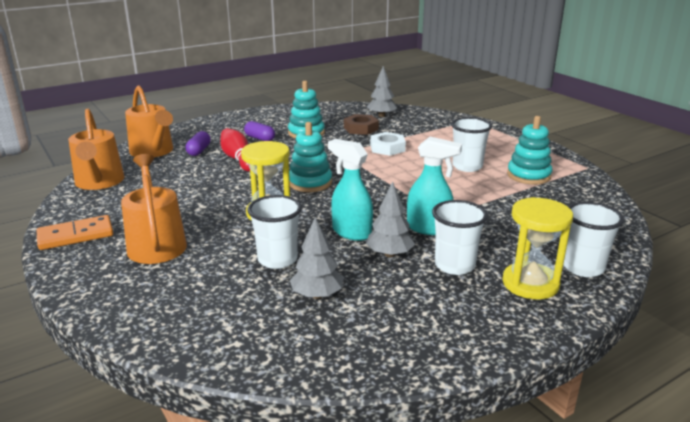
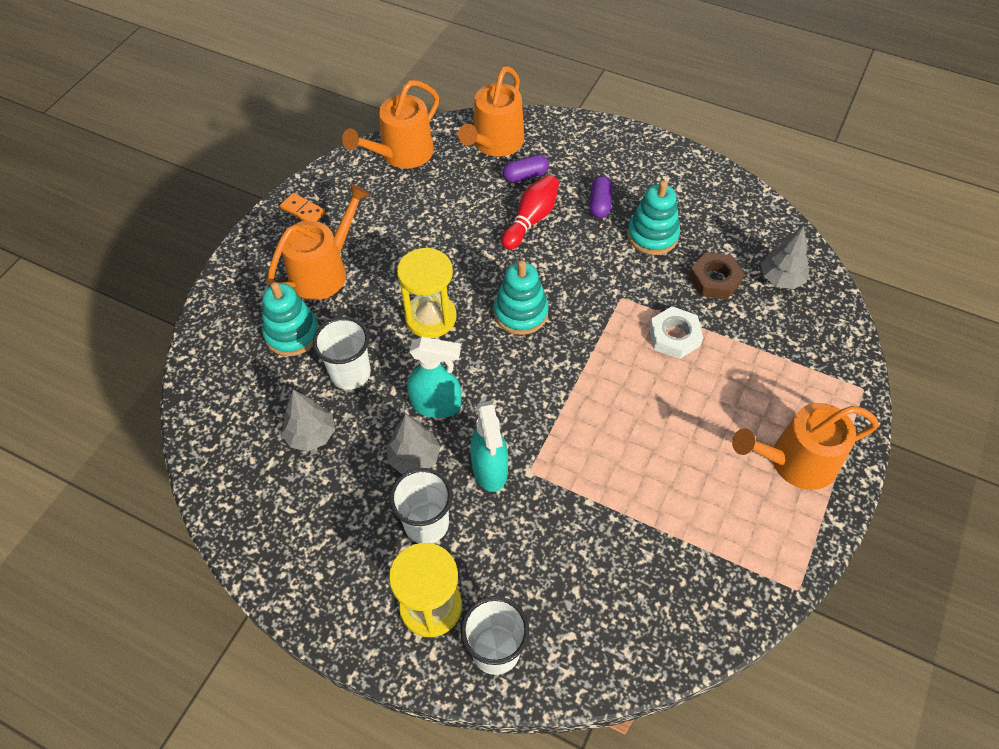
camera: 60 degrees right, 30 degrees up
orange domino [37,215,113,250] -> orange domino [280,193,325,221], size x0.64
turquoise spray bottle [328,139,373,241] -> turquoise spray bottle turned 90 degrees clockwise [407,337,461,418]
white cup [451,117,492,172] -> none
turquoise stacking toy [507,116,552,185] -> turquoise stacking toy moved to [262,282,319,356]
none -> orange watering can [732,403,879,490]

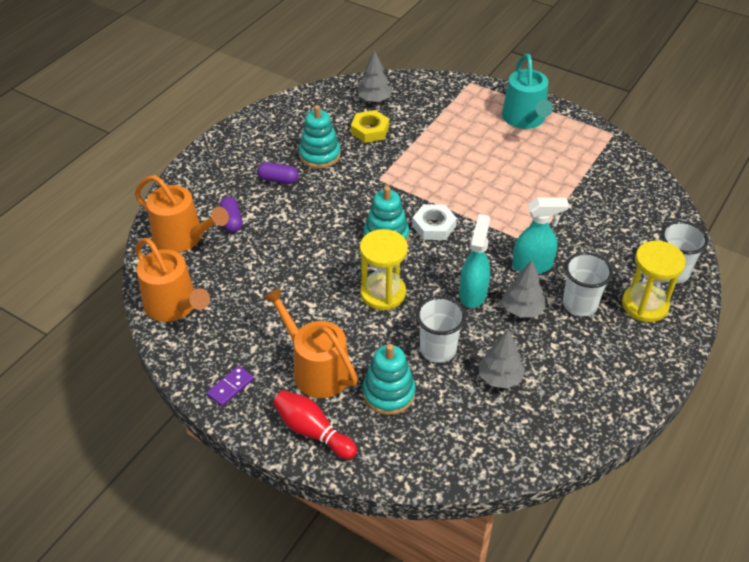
camera: 85 degrees left, 10 degrees down
orange domino [280,193,325,221] -> purple domino [207,366,254,406]
red bowling pin [501,175,559,250] -> red bowling pin moved to [273,390,357,460]
white nut [649,306,703,359] -> white nut moved to [412,204,457,240]
brown nut [689,252,744,299] -> yellow nut [351,110,389,143]
orange watering can [732,403,879,490] -> turquoise watering can [502,54,553,129]

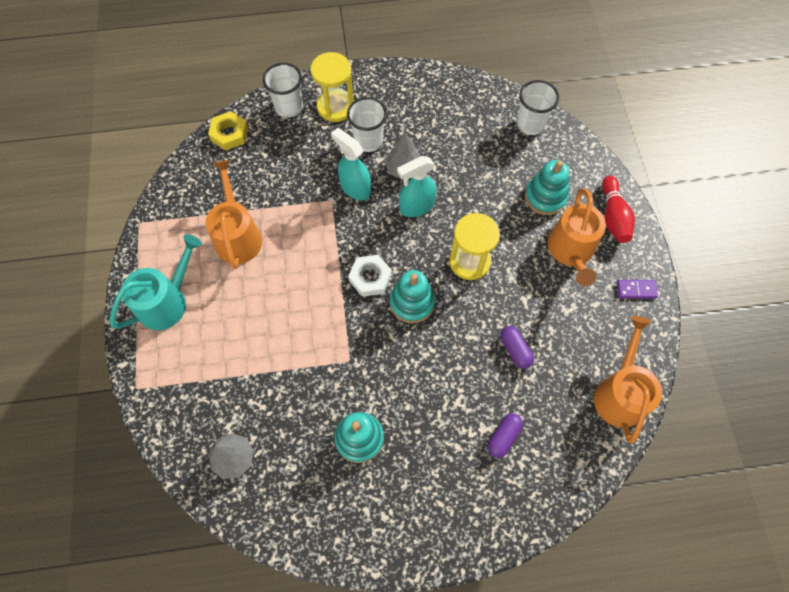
camera: 130 degrees left, 20 degrees up
orange watering can [135,175,229,253] -> orange watering can moved to [205,160,262,269]
purple capsule [257,162,299,184] -> purple capsule moved to [501,326,534,369]
yellow nut [351,110,389,143] -> yellow nut moved to [208,111,248,150]
white cup [416,296,466,363] -> white cup moved to [517,80,560,135]
grey tree [478,329,525,389] -> none

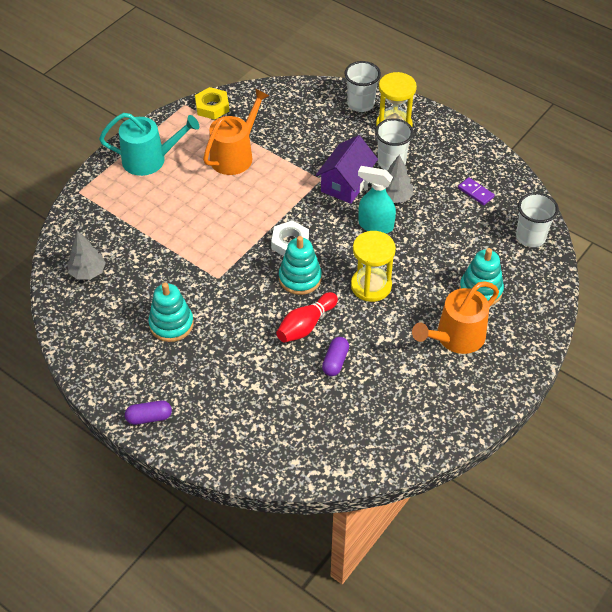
camera: 45 degrees right, 15 degrees down
yellow nut [208,111,248,150] -> yellow nut moved to [195,87,229,120]
turquoise spray bottle [331,128,371,200] -> purple house [316,135,378,204]
purple capsule [488,413,523,458] -> purple capsule moved to [125,400,172,425]
orange watering can [594,316,662,443] -> none
red bowling pin [602,176,635,243] -> red bowling pin moved to [276,292,338,343]
purple domino [617,280,658,299] -> purple domino moved to [458,177,495,205]

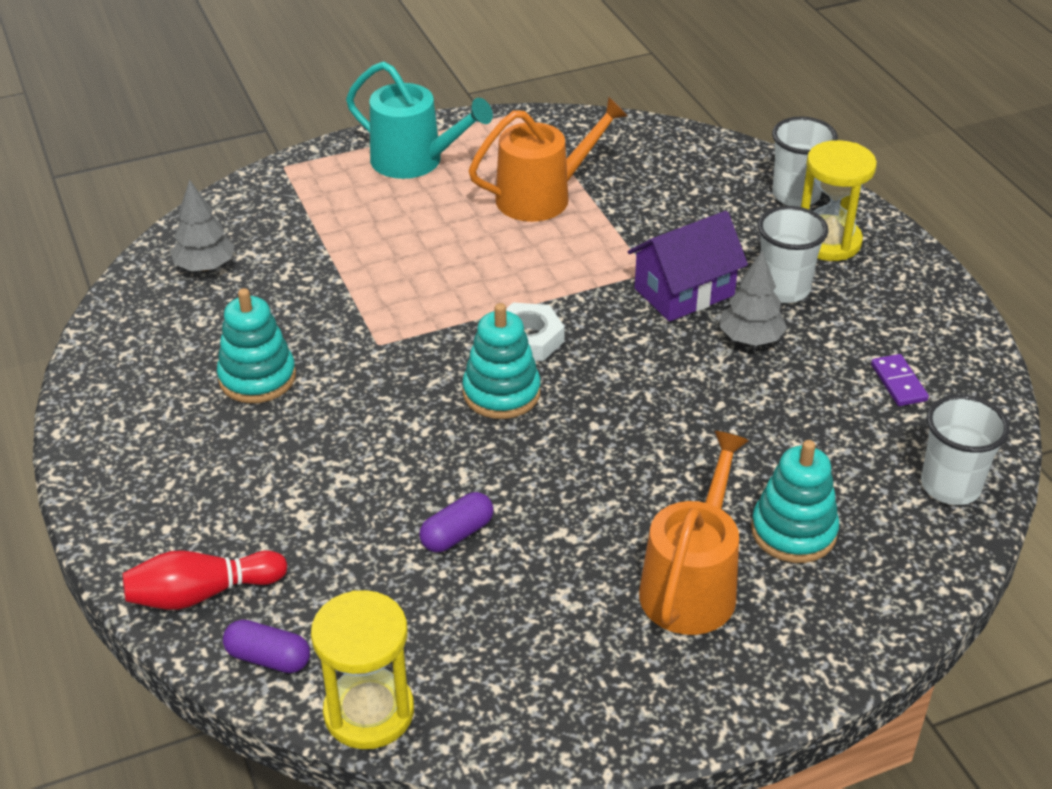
camera: 30 degrees right, 10 degrees down
purple capsule [125,400,172,425] -> purple capsule moved to [223,620,310,673]
yellow nut [195,87,229,120] -> none
red bowling pin [276,292,338,343] -> red bowling pin moved to [122,550,288,610]
yellow hourglass [351,231,396,302] -> yellow hourglass moved to [311,590,414,749]
turquoise spray bottle [358,166,396,233] -> none
orange watering can [412,281,499,354] -> orange watering can turned 120 degrees clockwise [639,431,749,635]

